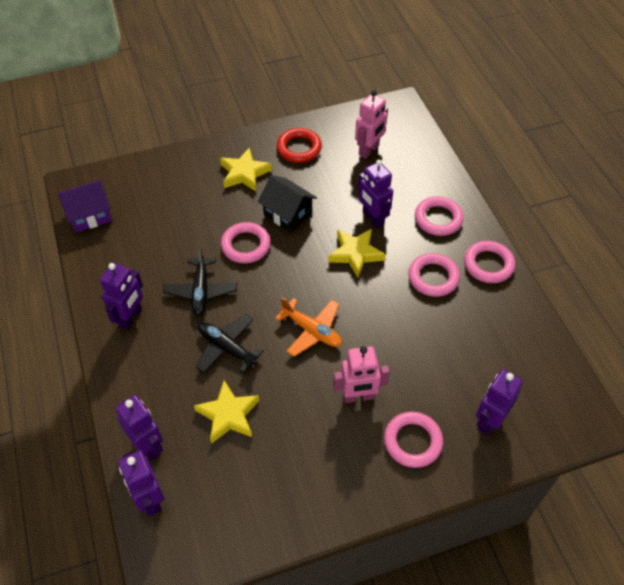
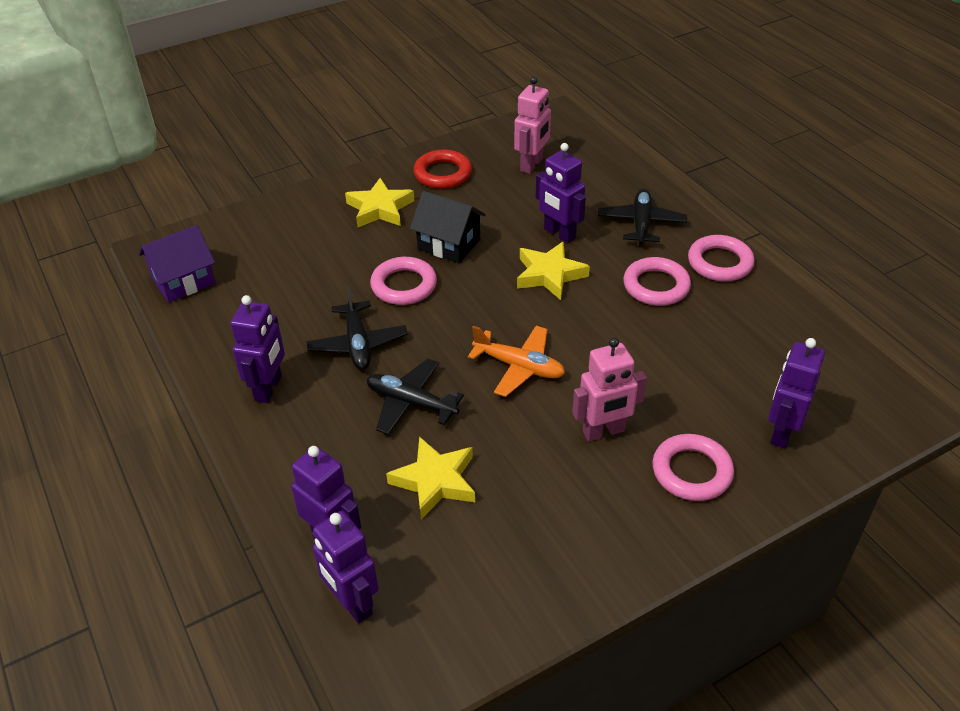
camera: 10 degrees left, 10 degrees down
pink ring [415,196,464,236] -> black plane [598,189,687,246]

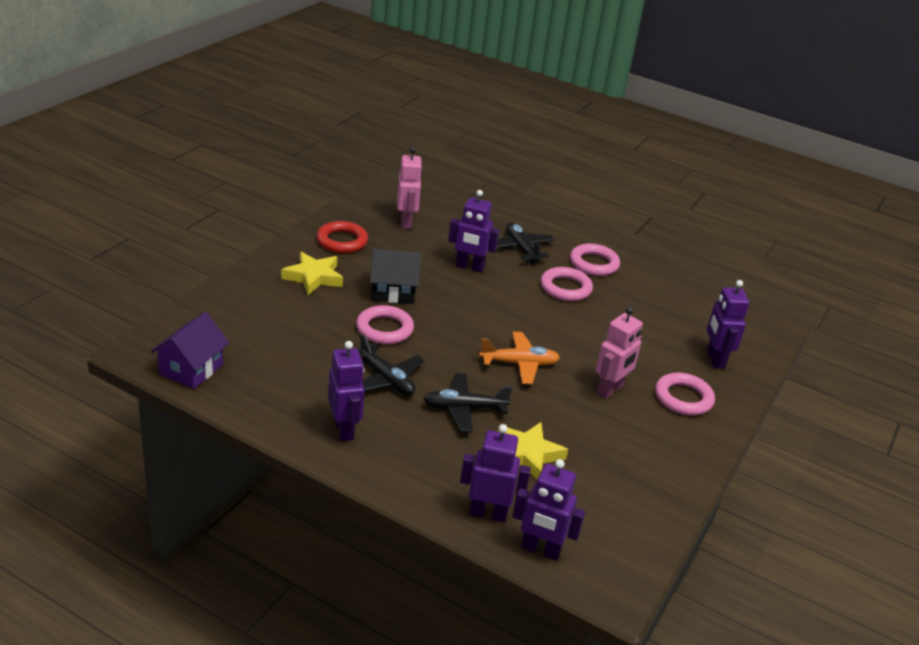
camera: 35 degrees left, 10 degrees down
yellow star [517,241,590,300] -> none

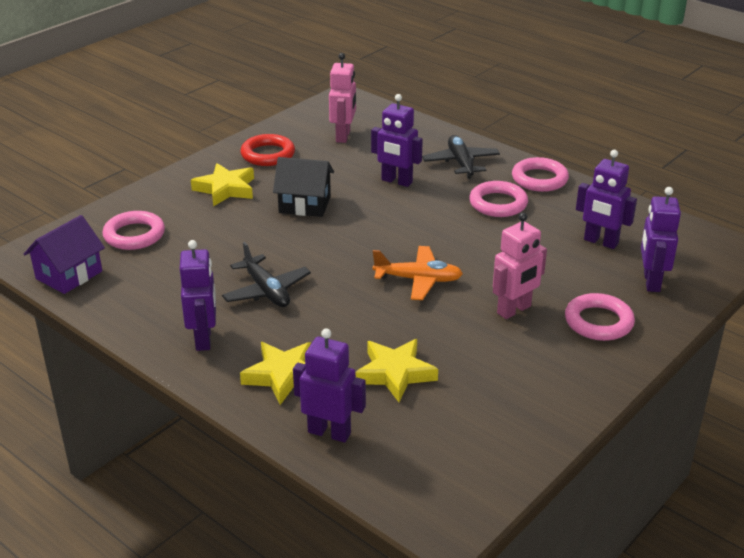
camera: 15 degrees right, 0 degrees up
pink ring [356,305,414,344] -> pink ring moved to [102,211,165,250]
black plane [423,373,513,432] -> none
purple robot [512,459,585,561] -> purple robot moved to [576,150,637,249]
none -> yellow star [240,342,311,405]

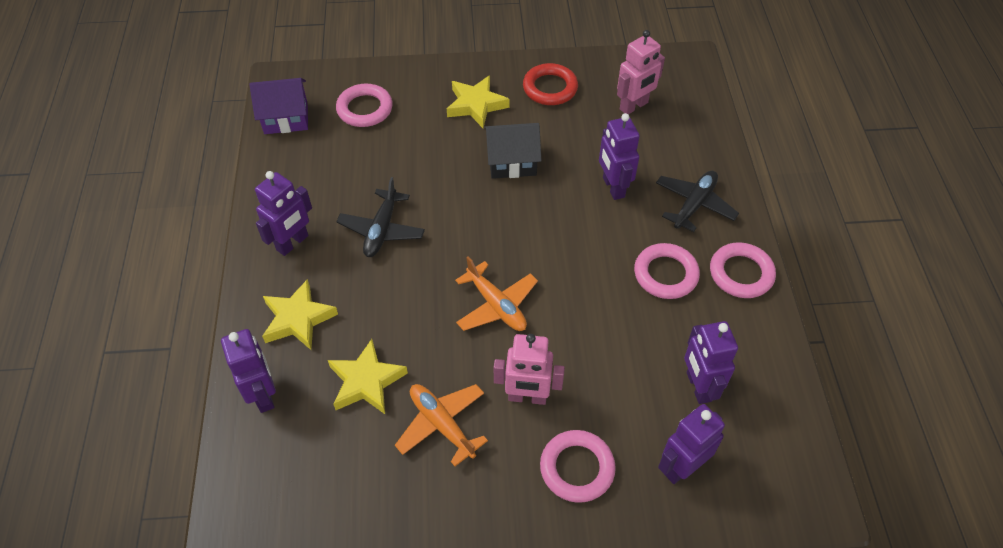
camera: 45 degrees right, 20 degrees up
black house [273,157,334,217] -> black house turned 60 degrees counterclockwise [484,123,542,179]
none -> orange plane [395,384,488,466]

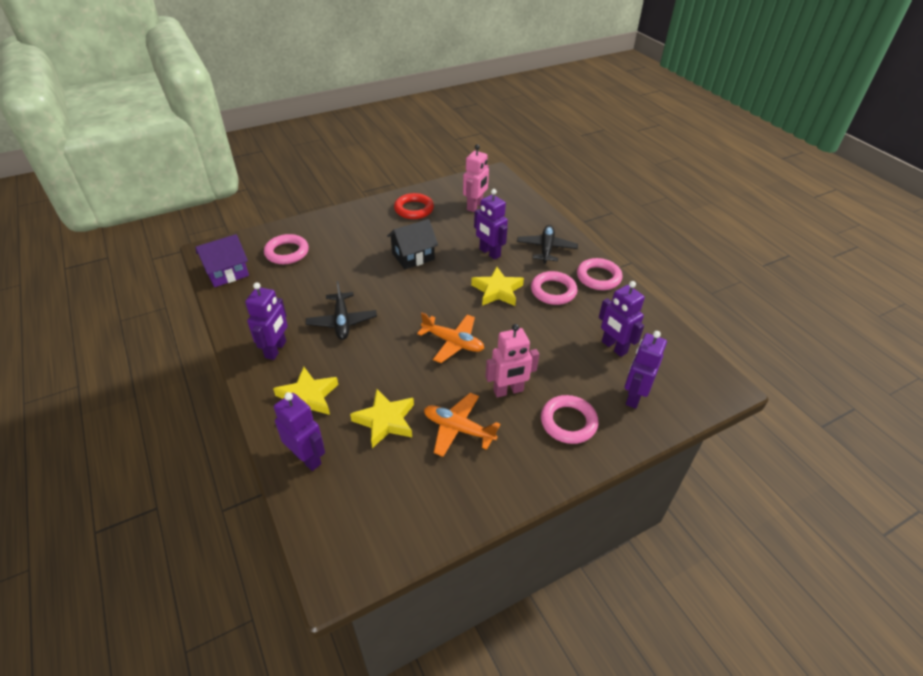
camera: 25 degrees left, 10 degrees down
yellow star [447,75,510,128] -> yellow star moved to [471,267,524,306]

